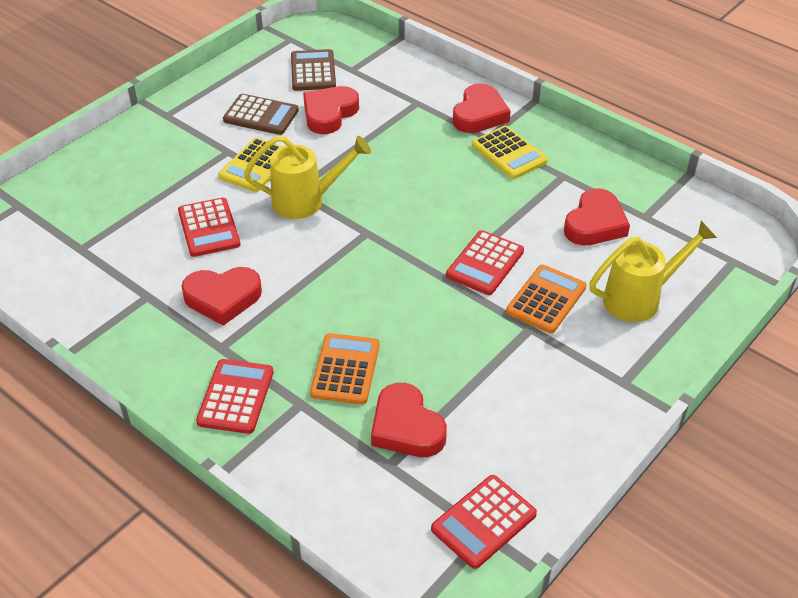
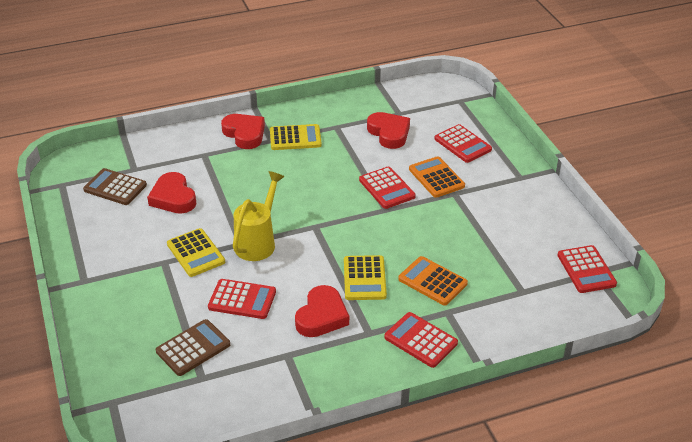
camera: 60 degrees left, 5 degrees down
brown calculator [223,94,299,135] -> brown calculator moved to [156,319,230,376]
red heart [371,383,447,457] -> none
yellow watering can [589,221,717,322] -> red calculator [434,124,492,163]
none -> yellow calculator [344,255,387,300]

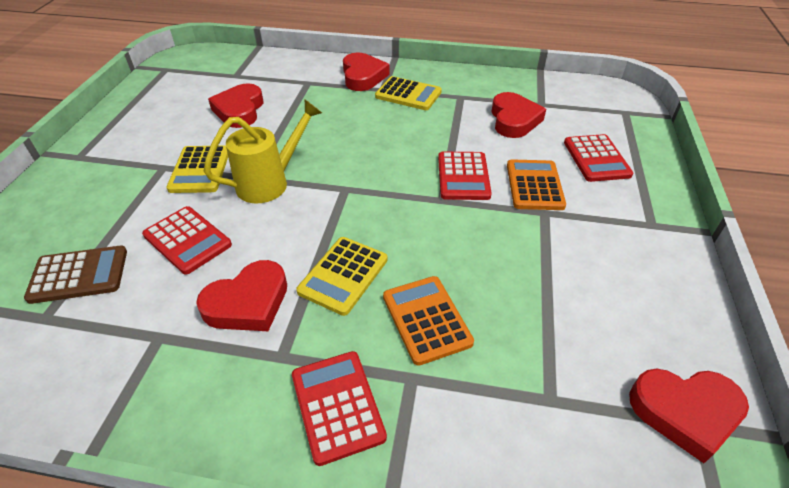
camera: 30 degrees right, 5 degrees up
brown calculator [83,168,147,205] -> none
red calculator [558,245,617,293] -> red heart [629,369,749,463]

